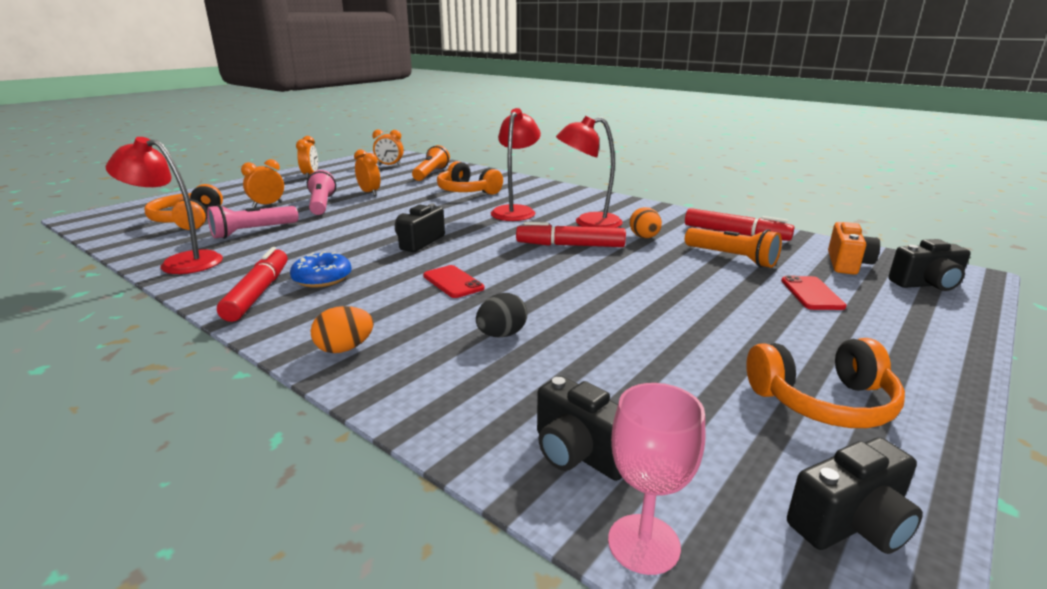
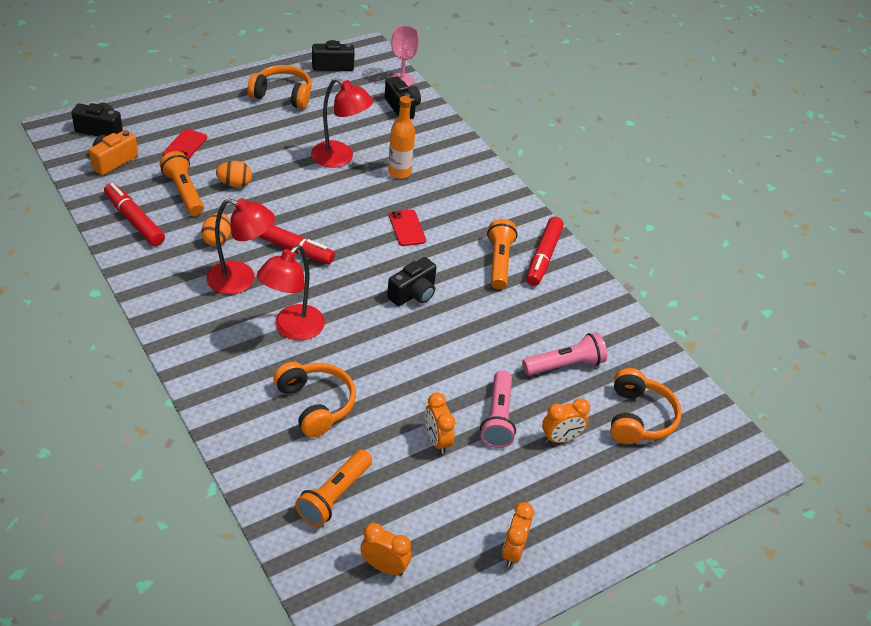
camera: 165 degrees left, 20 degrees up
red lamp [106,137,223,274] -> red lamp moved to [311,78,373,168]
blue donut [290,251,352,288] -> orange flashlight [487,219,518,289]
orange egg [310,306,374,353] -> orange egg moved to [216,161,252,187]
black egg [476,293,527,338] -> orange bottle [388,96,415,179]

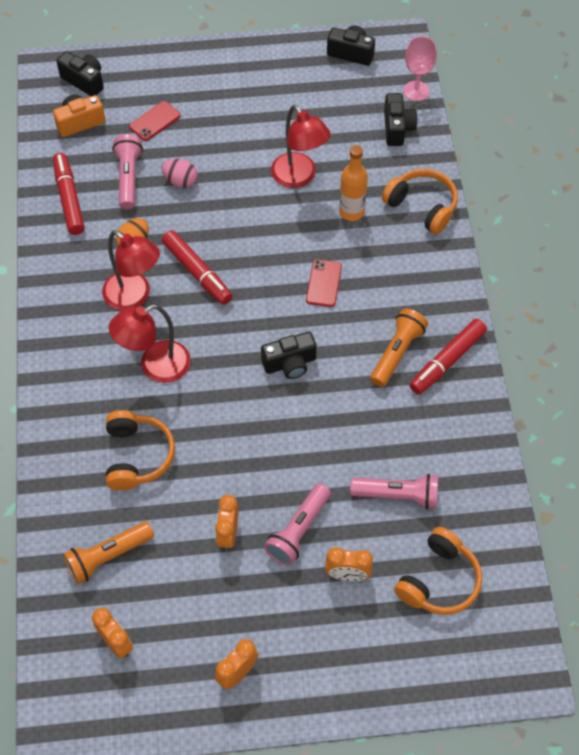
camera: 30 degrees right, 15 degrees up
orange flashlight [160,151,204,216] -> pink flashlight [112,134,143,209]
orange egg [216,161,252,187] -> pink egg [162,159,197,188]
orange headphones [247,65,312,109] -> orange headphones moved to [382,169,458,234]

